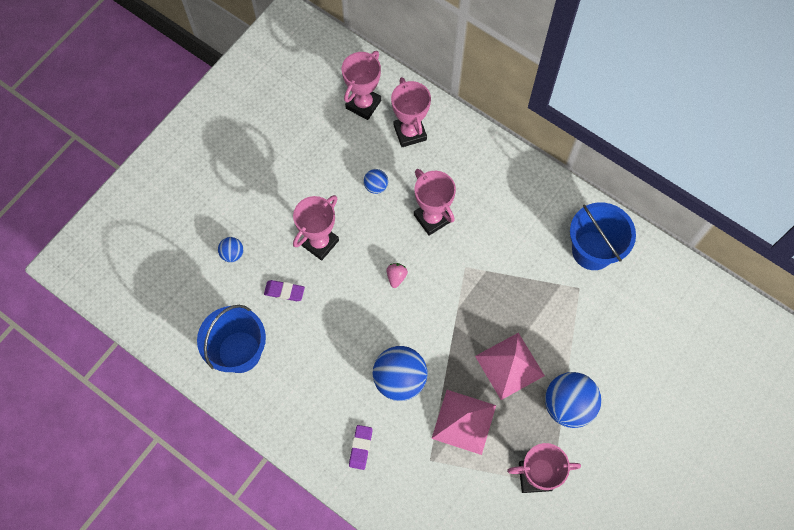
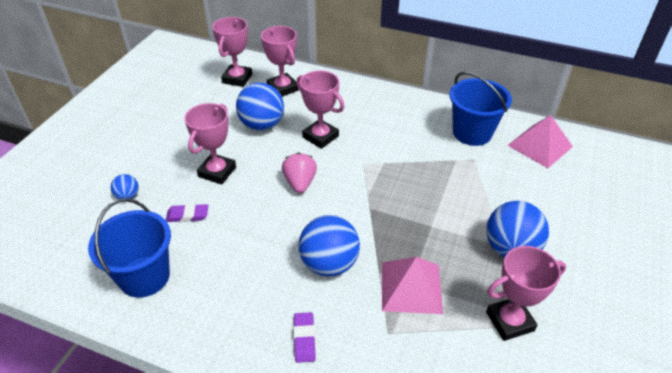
camera: 15 degrees left, 25 degrees down
blue ball [364,169,388,194] -> blue ball [236,83,284,131], size x2.04
pink strawberry [387,263,408,288] -> pink strawberry [282,152,317,193], size x1.62
pink pyramid [475,333,545,400] -> pink pyramid moved to [507,115,573,168]

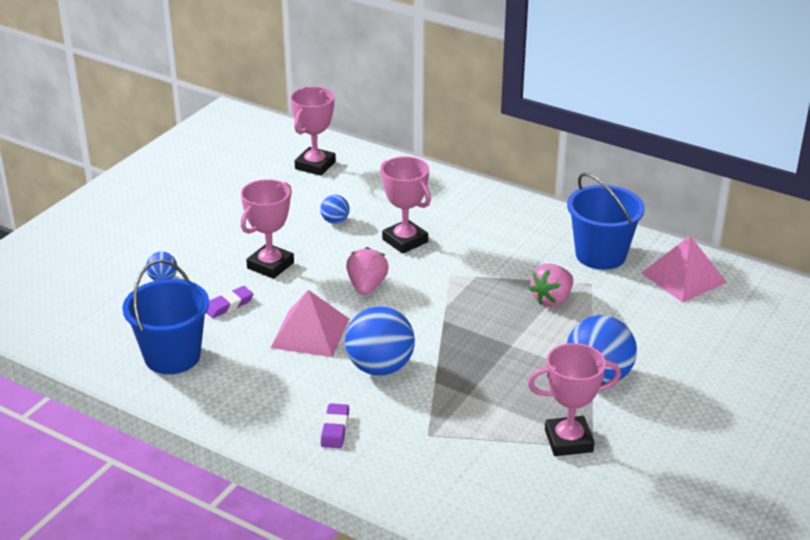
camera: 10 degrees right, 10 degrees down
purple eraser [166,204,208,222] -> purple eraser turned 45 degrees counterclockwise [206,286,253,318]
blue ball [236,83,284,131] -> blue ball [320,195,350,224], size x0.49
pink trophy [261,26,299,97] -> none
pink pyramid [382,257,443,314] -> pink pyramid moved to [271,290,349,357]
none -> pink strawberry [529,264,573,306]

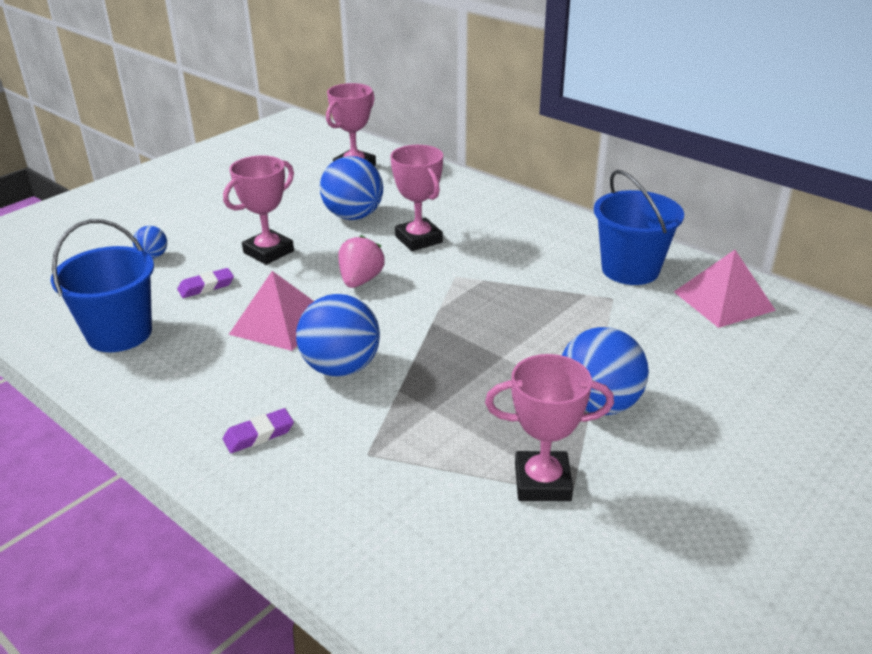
camera: 10 degrees right, 0 degrees up
blue ball [320,195,350,224] -> blue ball [320,156,383,220], size x2.04
purple eraser [321,403,349,448] -> purple eraser turned 45 degrees clockwise [223,408,294,453]
pink strawberry [529,264,573,306] -> none

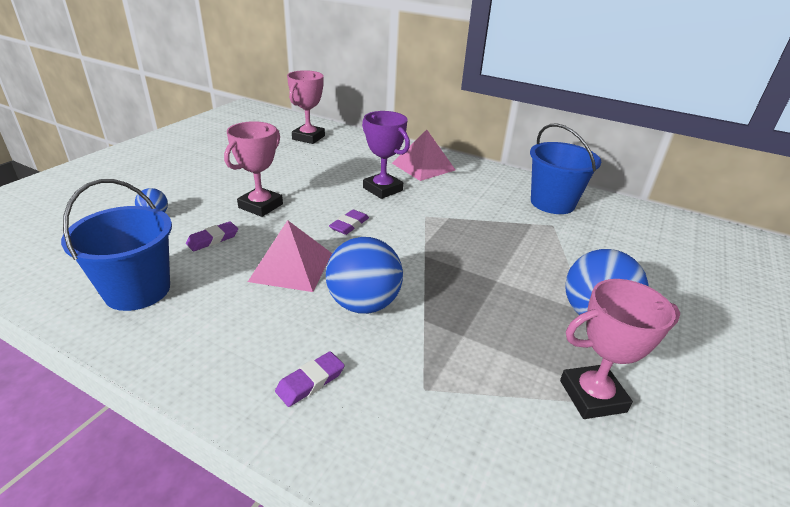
camera: 15 degrees left, 0 degrees up
blue ball [320,156,383,220] -> none
pink strawberry [338,235,385,288] -> purple eraser [329,210,369,235]
pink trophy [390,145,443,251] -> purple trophy [362,111,410,199]
pink pyramid [674,250,776,328] -> pink pyramid moved to [392,130,455,181]

